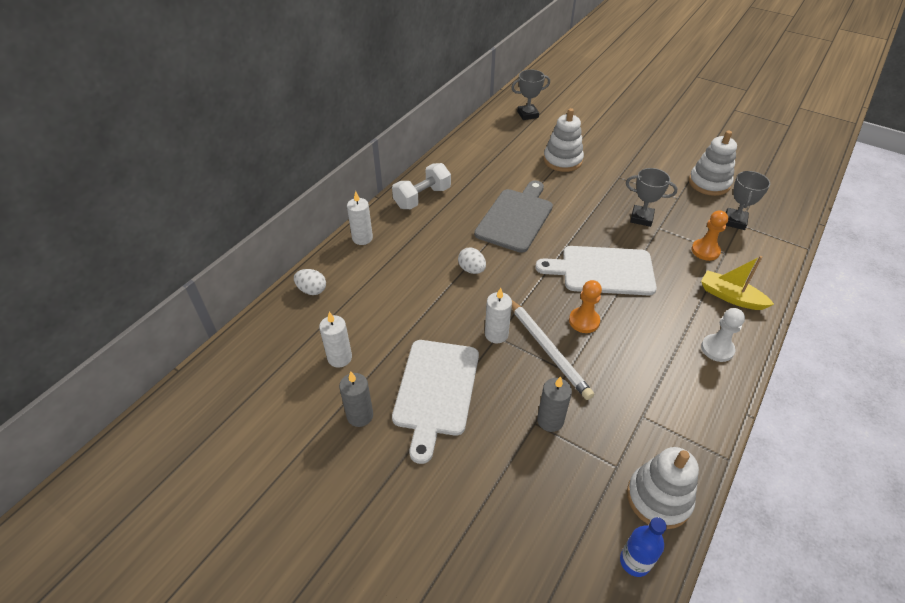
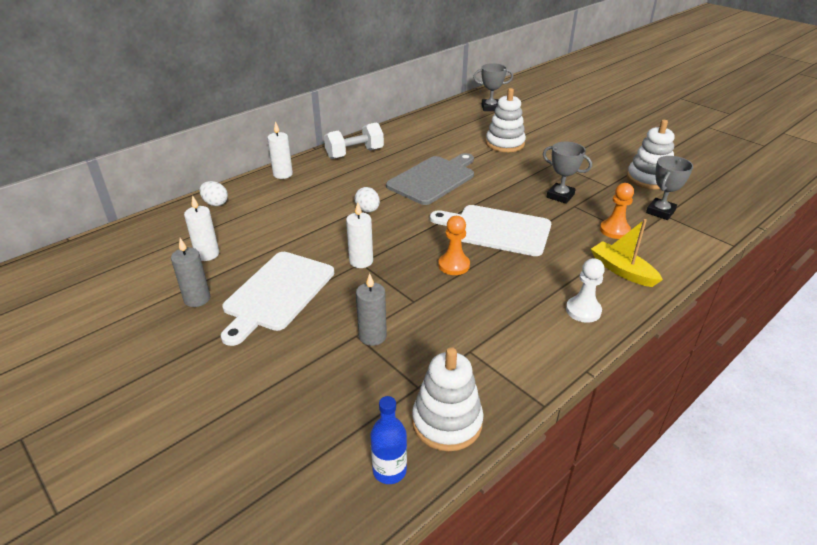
camera: 15 degrees right, 10 degrees down
white pencil [512,300,594,400] -> none

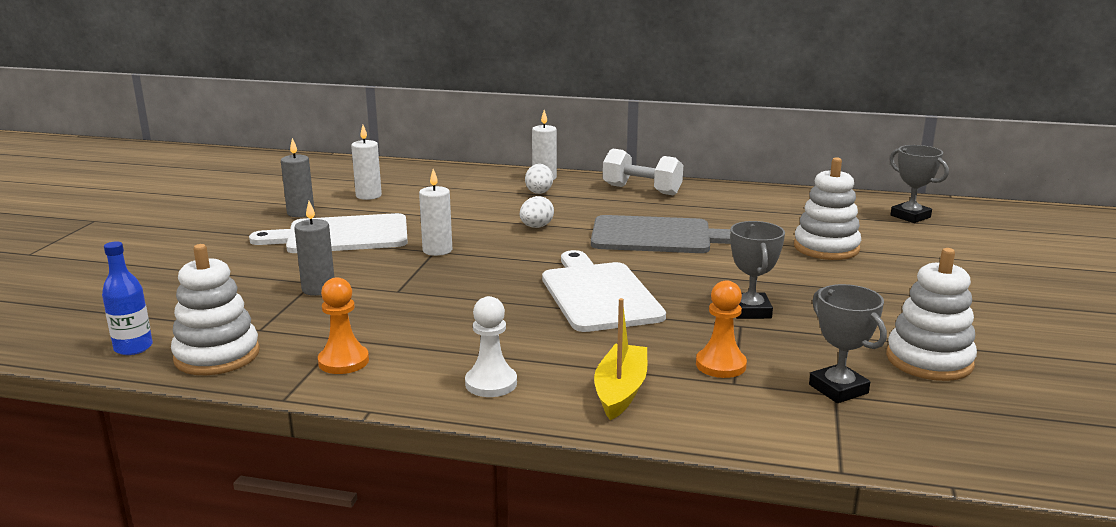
camera: 55 degrees right, 15 degrees down
white egg [199,181,228,206] -> white egg moved to [525,164,553,194]
orange pawn [438,216,470,275] -> orange pawn moved to [318,277,369,374]
grey trophy [646,156,693,220] -> grey trophy turned 60 degrees clockwise [809,284,887,403]

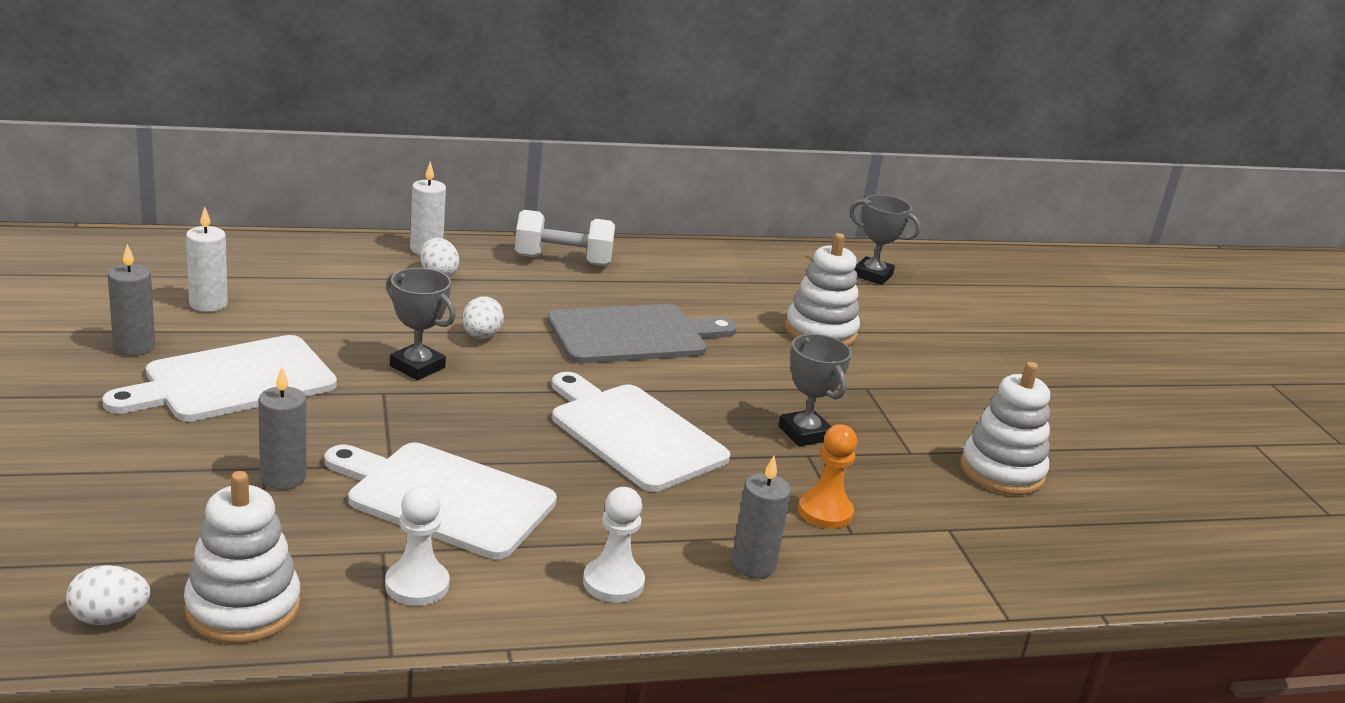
camera: 30 degrees left, 5 degrees up
blue bottle [102,241,153,355] -> white egg [66,565,150,625]
orange pawn [318,277,369,374] -> white pawn [385,486,450,606]
white candle [419,169,452,256] -> none
yellow boat [594,298,647,420] -> grey candle [731,456,791,579]
grey trophy [809,284,887,403] -> grey trophy moved to [386,268,456,380]
none -> white cutting board [324,443,557,559]

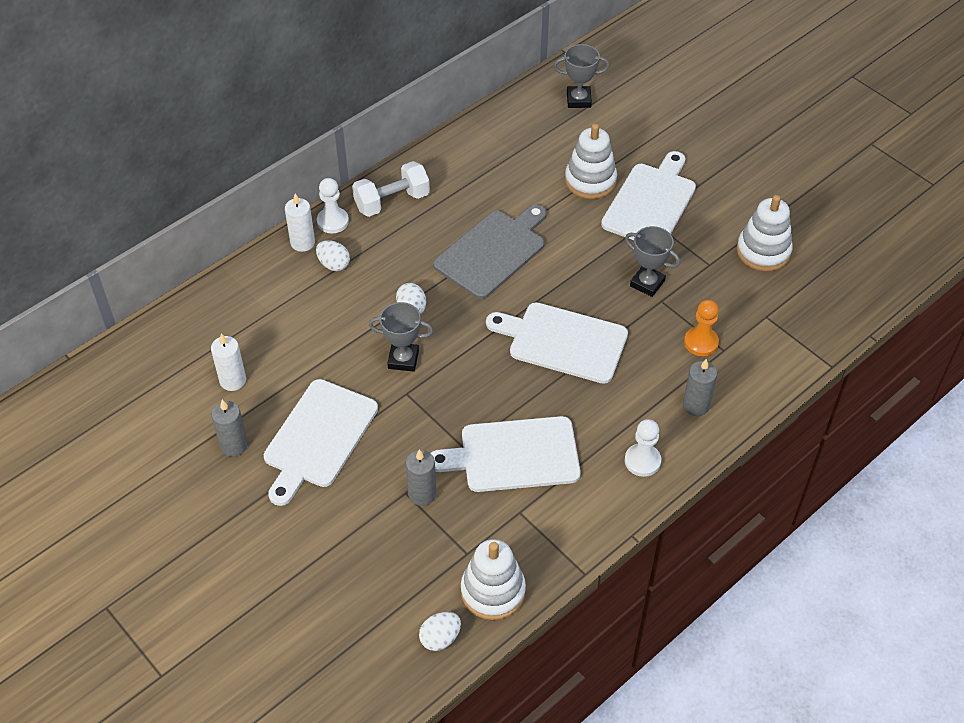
camera: 25 degrees left, 25 degrees up
white pawn [385,486,450,606] -> white pawn moved to [317,178,349,233]
none -> white cutting board [601,151,696,240]

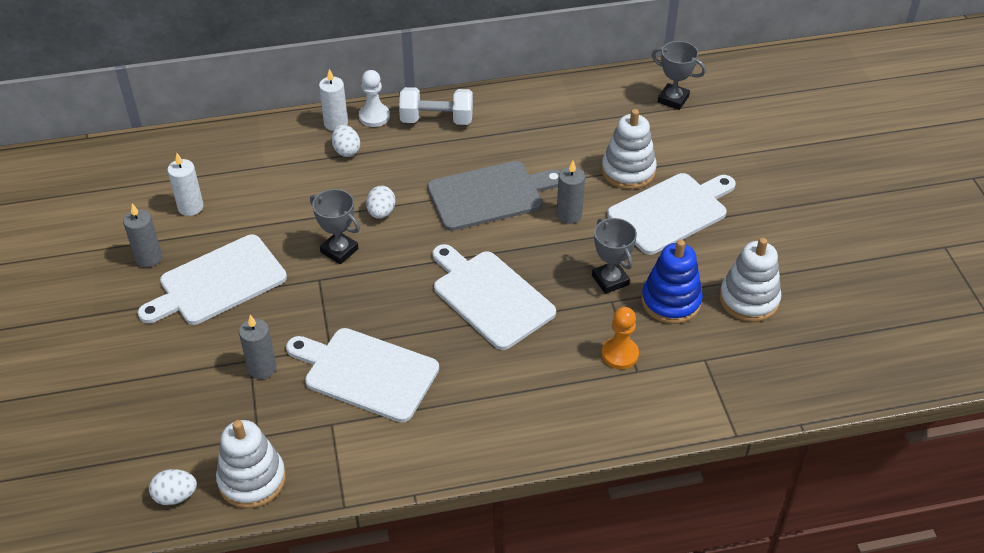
camera: 30 degrees right, 5 degrees down
white pawn [625,419,661,477] -> none
grey candle [683,359,717,416] -> grey candle moved to [557,161,585,224]
none -> blue stacking toy [642,239,703,324]

